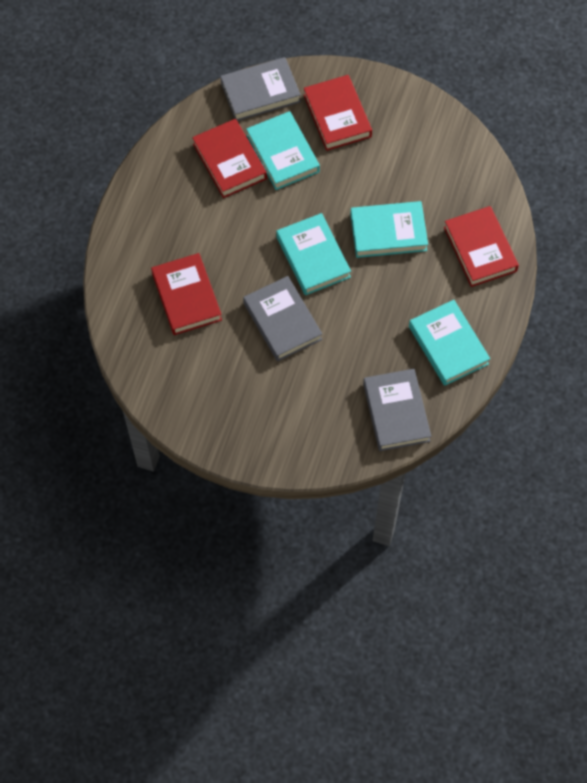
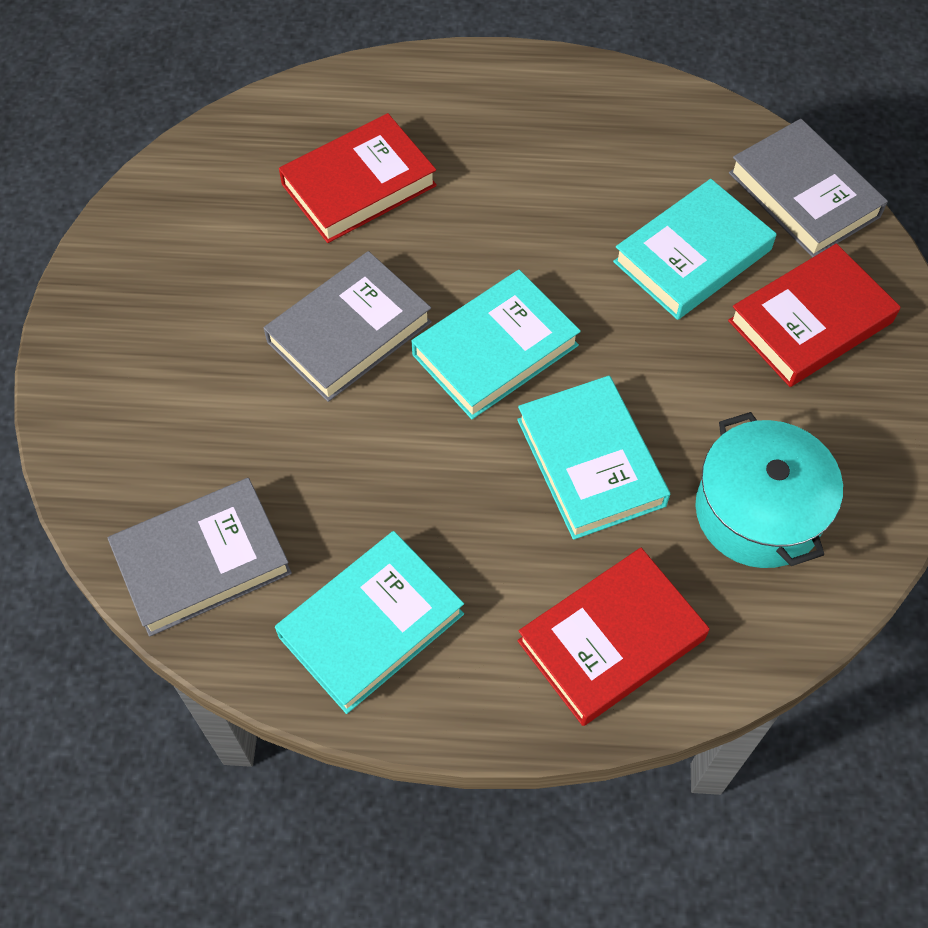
camera: 75 degrees right, 5 degrees down
red book [192,119,267,198] -> none
none -> turquoise pot [695,412,843,568]

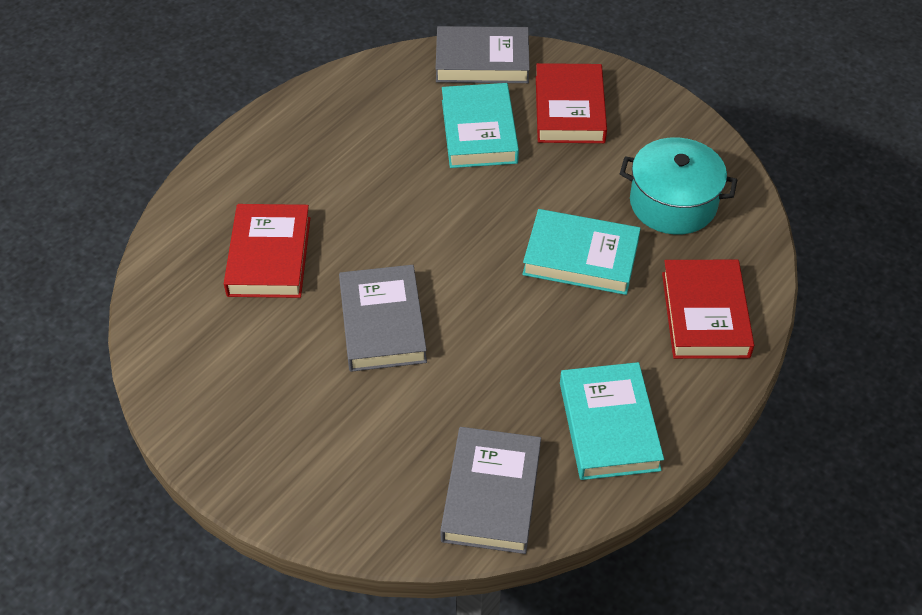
camera: 55 degrees left, 10 degrees down
turquoise book [412,270,581,419] -> none

